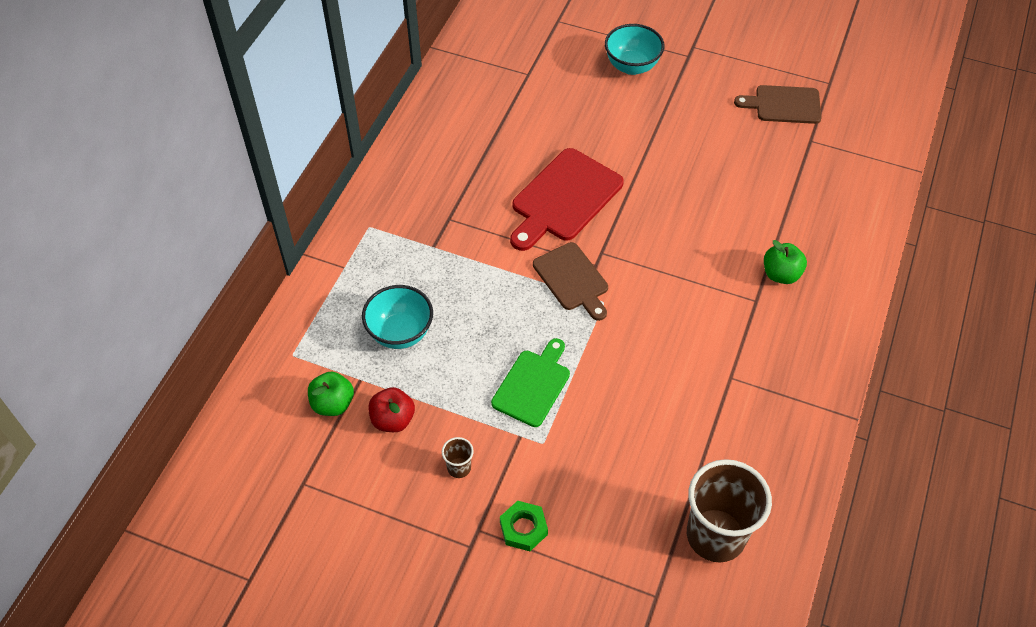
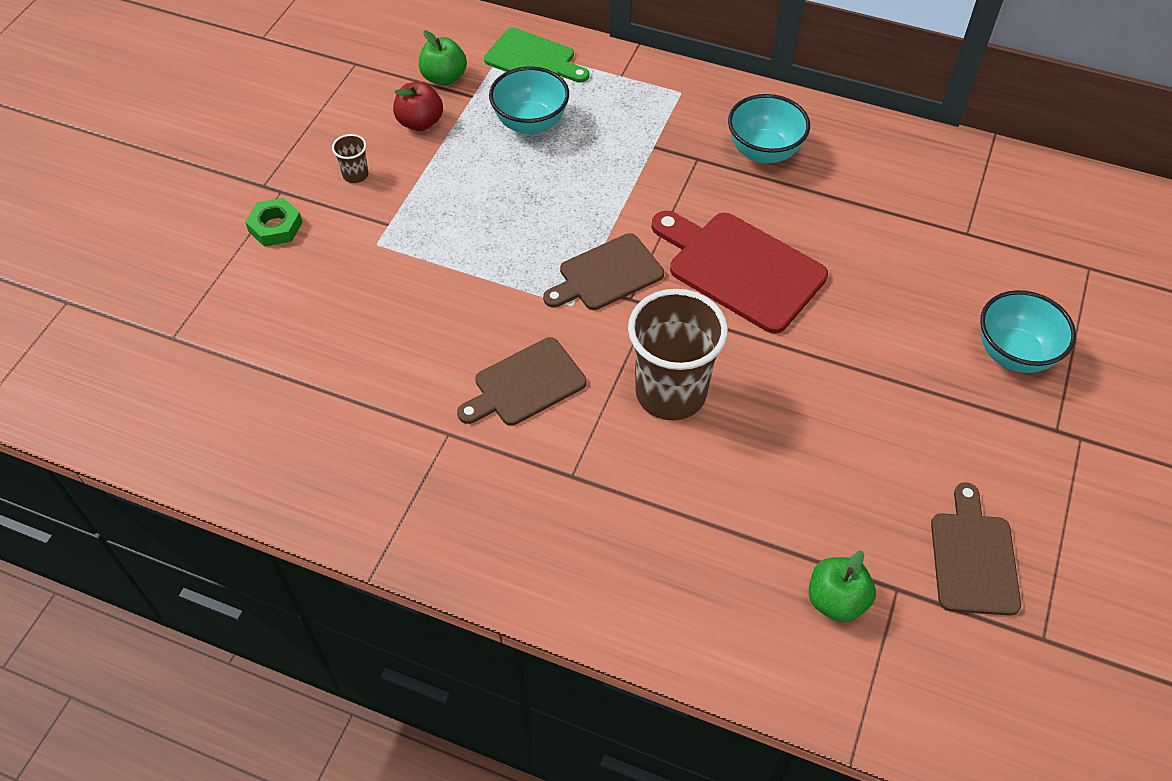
camera: 90 degrees right, 0 degrees up
green cutting board [491,338,570,427] -> green cutting board moved to [484,28,589,83]
brown cup [687,459,772,562] -> brown cup moved to [628,289,728,420]
green apple [764,240,807,284] -> green apple moved to [809,551,876,623]
none -> brown cutting board [457,337,587,426]
none -> turquoise bowl [728,94,810,164]

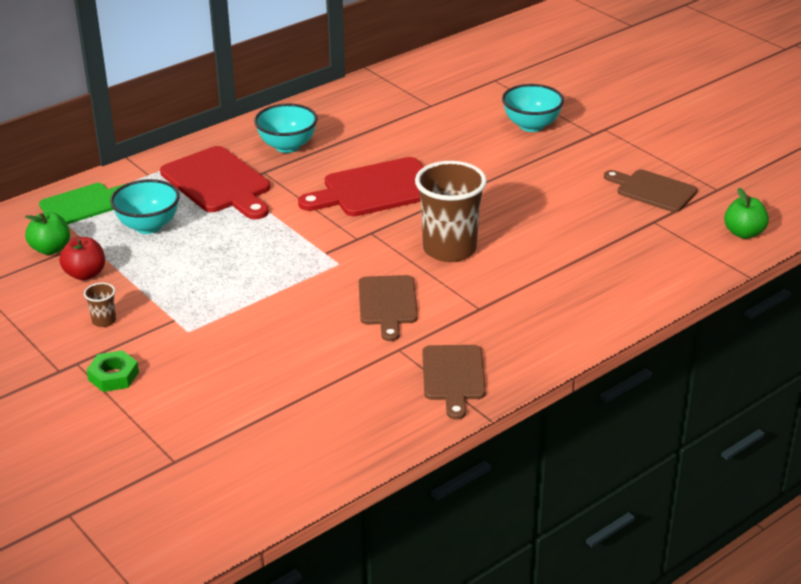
camera: 60 degrees left, 20 degrees down
brown cutting board [543,233,664,310] -> brown cutting board moved to [422,345,486,420]
green apple [809,551,876,623] -> green apple moved to [724,188,769,239]
none -> red cutting board [160,146,270,219]

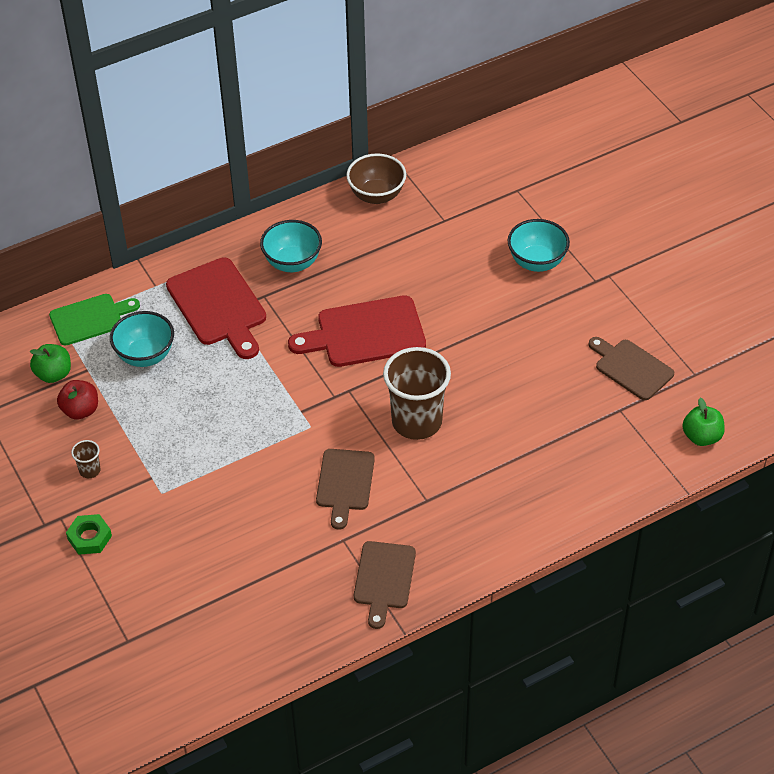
camera: 10 degrees right, 15 degrees up
none -> brown bowl [346,153,406,204]

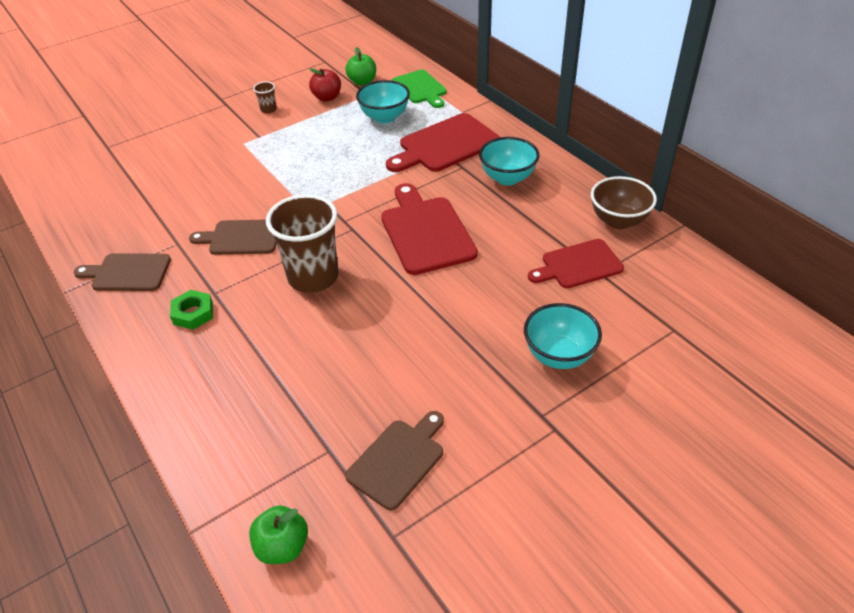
camera: 85 degrees right, 5 degrees down
green nut [66,514,112,555] -> green nut moved to [170,290,213,330]
none -> red cutting board [528,239,624,288]

